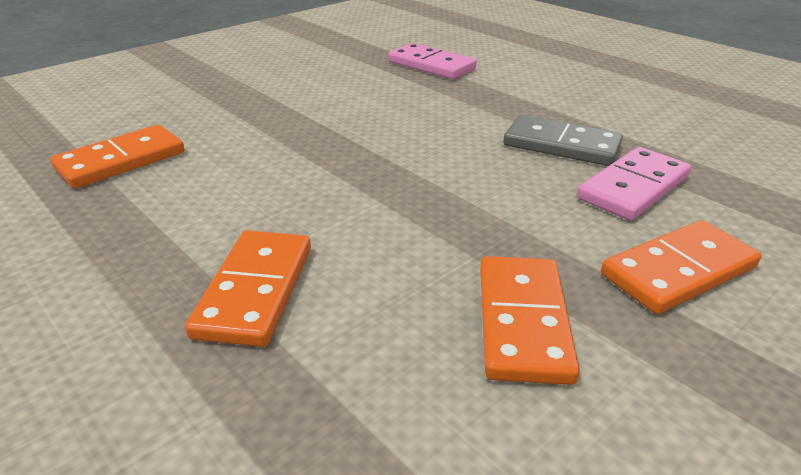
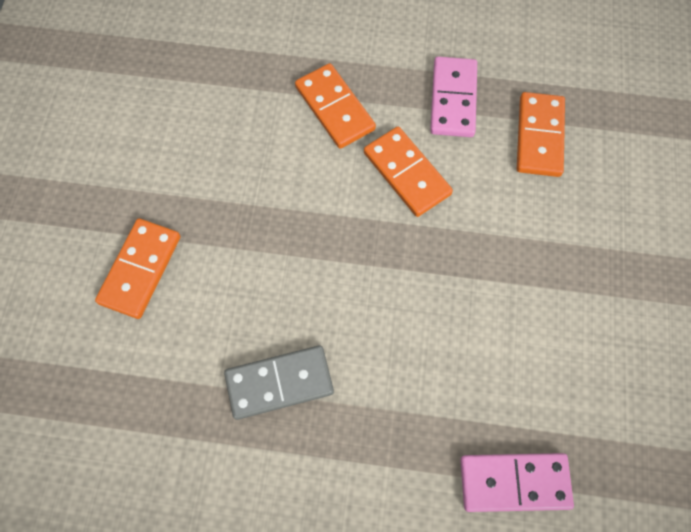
camera: 140 degrees right, 35 degrees up
orange domino [480,256,580,385] -> orange domino moved to [364,127,453,217]
pink domino [577,147,691,221] -> pink domino moved to [430,57,477,137]

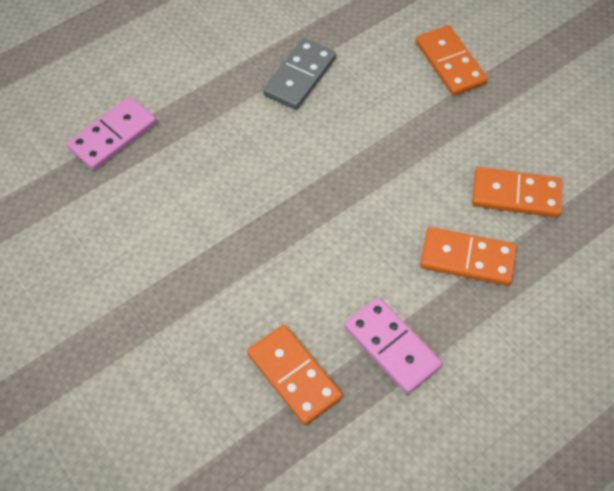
camera: 135 degrees right, 10 degrees down
orange domino [364,127,453,217] -> orange domino moved to [472,167,562,218]

